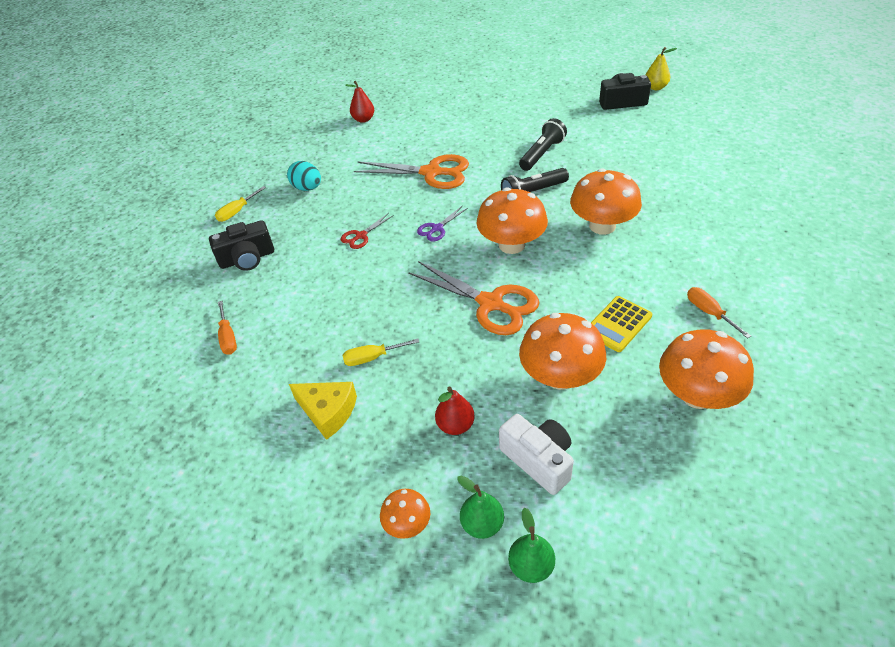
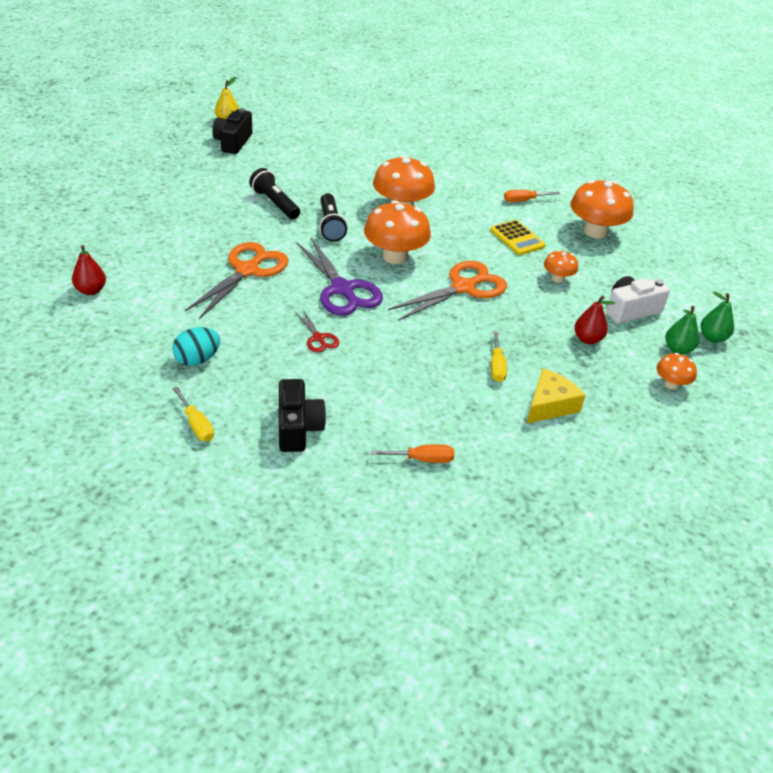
camera: 80 degrees left, 5 degrees down
purple scissors [417,205,468,242] -> purple scissors [297,238,383,316], size x2.05
orange mushroom [519,313,606,390] -> orange mushroom [544,250,578,283], size x0.52

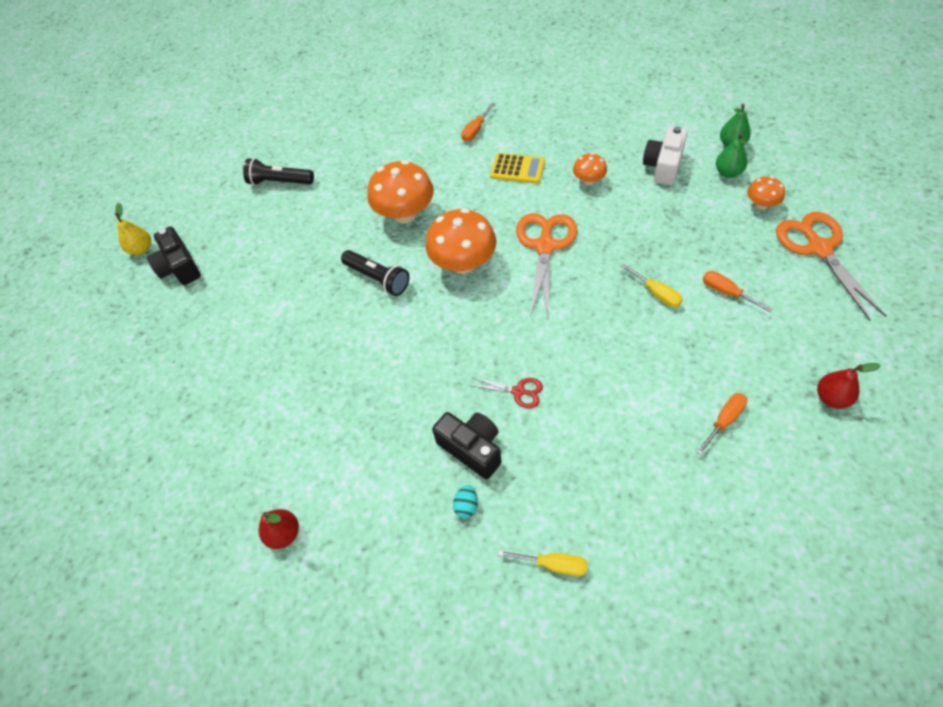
camera: 35 degrees left, 15 degrees up
turquoise egg [172,327,220,366] -> turquoise egg [453,485,478,518], size x0.61
orange scissors [185,242,289,319] -> orange scissors moved to [776,212,886,321]
black flashlight [249,168,300,219] -> black flashlight moved to [243,158,314,185]
black camera [279,379,326,452] -> black camera moved to [432,412,502,479]
purple scissors [297,238,383,316] -> none
yellow cheese [527,368,586,424] -> orange screwdriver [703,271,773,312]
orange mushroom [570,180,634,239] -> none
red pear [574,296,615,344] -> red pear moved to [817,363,881,409]

